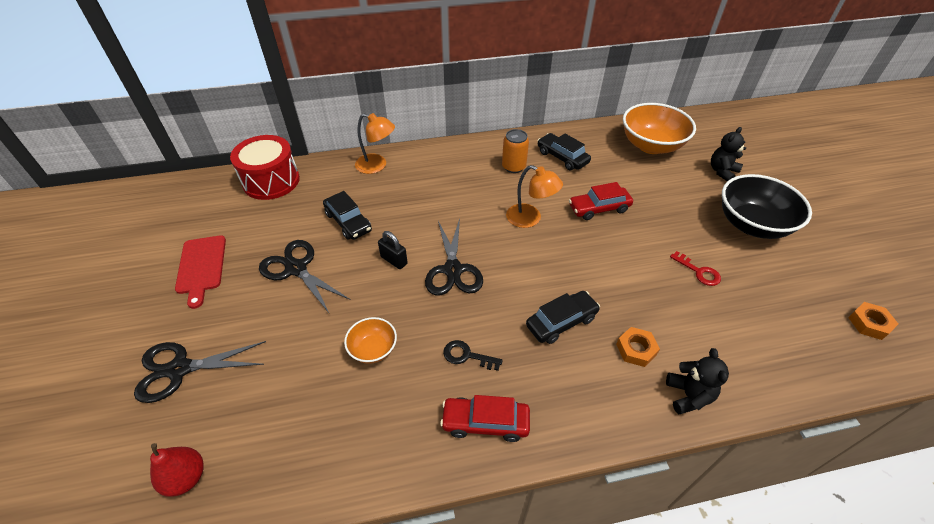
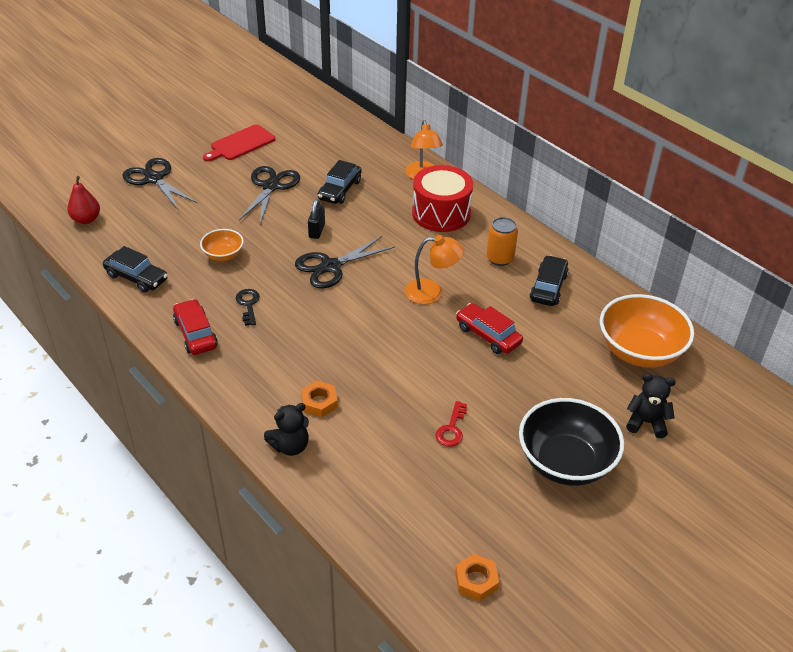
camera: 60 degrees right, 5 degrees down
red drum [230,135,300,200] -> red drum moved to [412,165,473,232]
orange lamp [506,165,563,228] -> orange lamp turned 90 degrees counterclockwise [405,235,464,304]
black car [526,291,600,344] -> black car moved to [103,246,168,293]

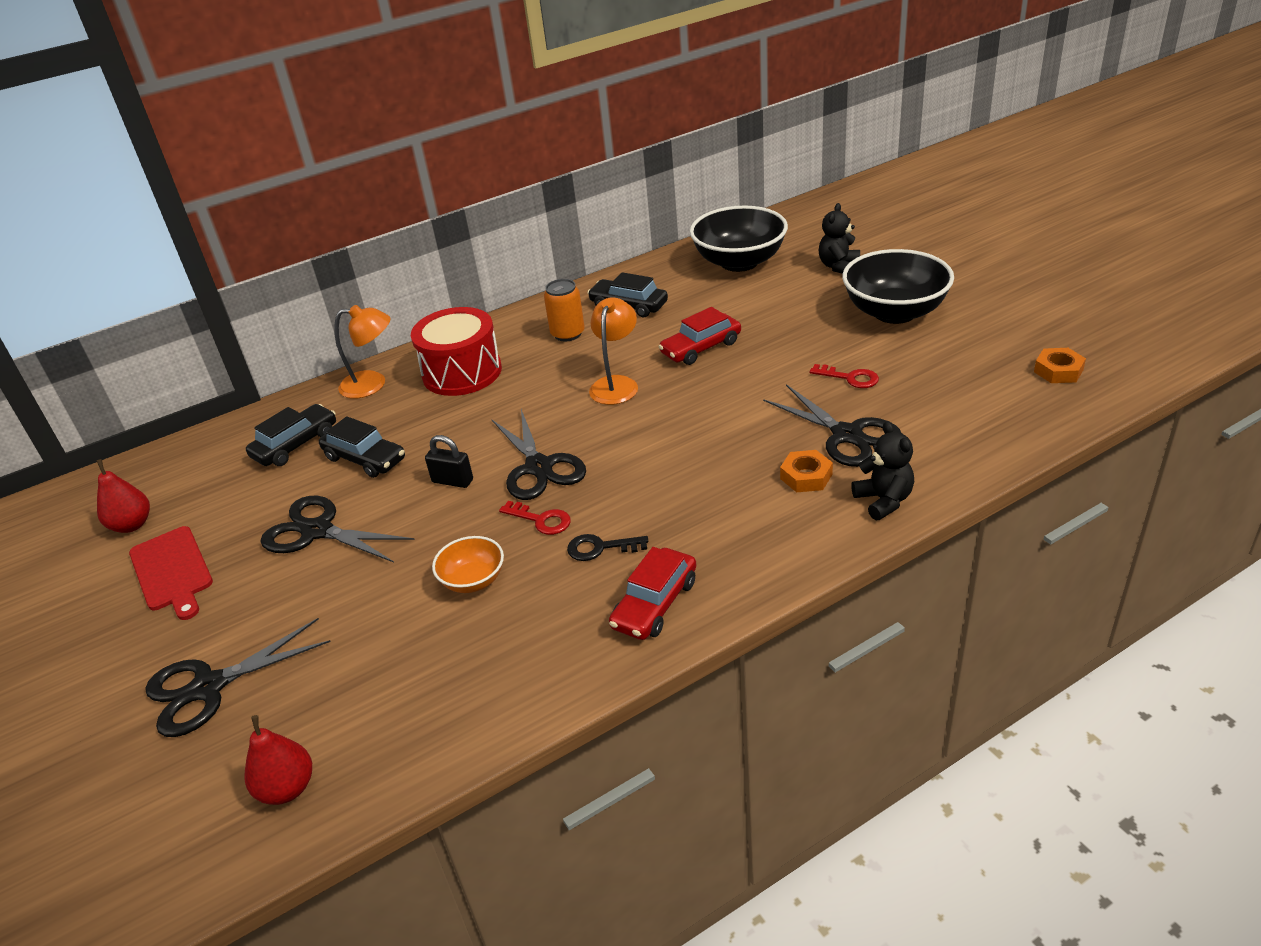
camera: 75 degrees left, 5 degrees down
black car [103,246,168,293] -> black car moved to [246,404,336,466]
red car [173,299,218,355] -> red car turned 45 degrees counterclockwise [609,547,696,640]
orange bowl [600,294,694,368] -> black bowl [690,206,788,272]
none -> red pear [96,459,150,533]
none -> red key [499,501,571,535]
none -> black scissors [763,384,901,467]

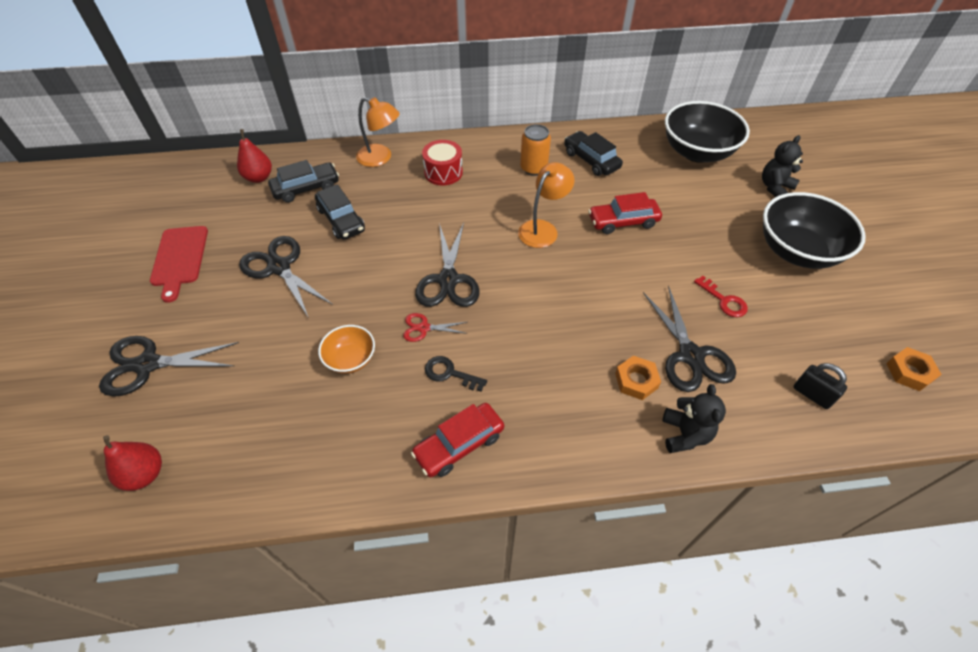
camera: 20 degrees right, 15 degrees up
red pear [96,459,150,533] -> red pear moved to [237,129,272,183]
red drum [411,307,502,396] -> red drum [422,140,463,186], size x0.63
black padlock [425,435,473,488] -> black padlock moved to [794,363,847,409]
red key [499,501,571,535] -> red scissors [403,313,468,342]

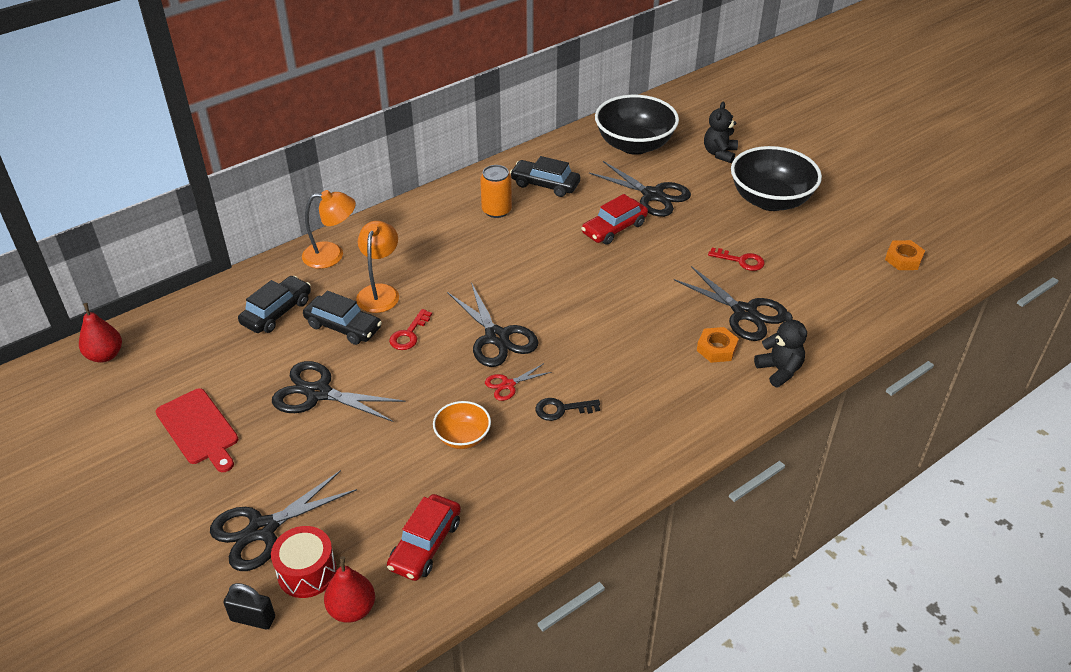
camera: 30 degrees left, 10 degrees down
red pear [237,129,272,183] -> red pear moved to [79,303,122,363]
red car [411,403,504,477] -> red car moved to [387,494,461,581]
red drum [422,140,463,186] -> red drum moved to [271,526,337,598]
orange lamp [518,162,574,248] -> orange lamp moved to [356,221,399,313]
black padlock [794,363,847,409] -> black padlock moved to [223,583,275,629]
none -> red key [389,309,432,350]
none -> black scissors [589,161,691,217]

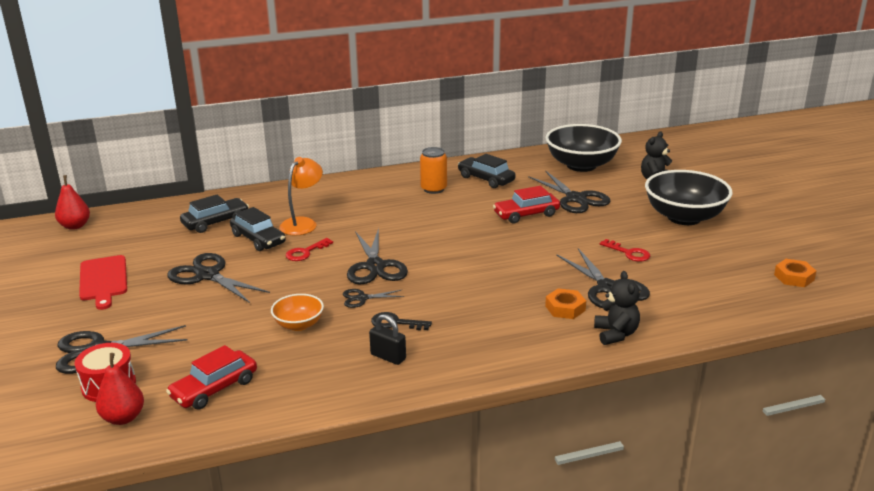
camera: 20 degrees right, 15 degrees down
black padlock [223,583,275,629] -> black padlock moved to [369,314,406,365]
orange lamp [302,190,356,269] -> none
red scissors [485,363,552,401] -> black scissors [343,289,404,308]

